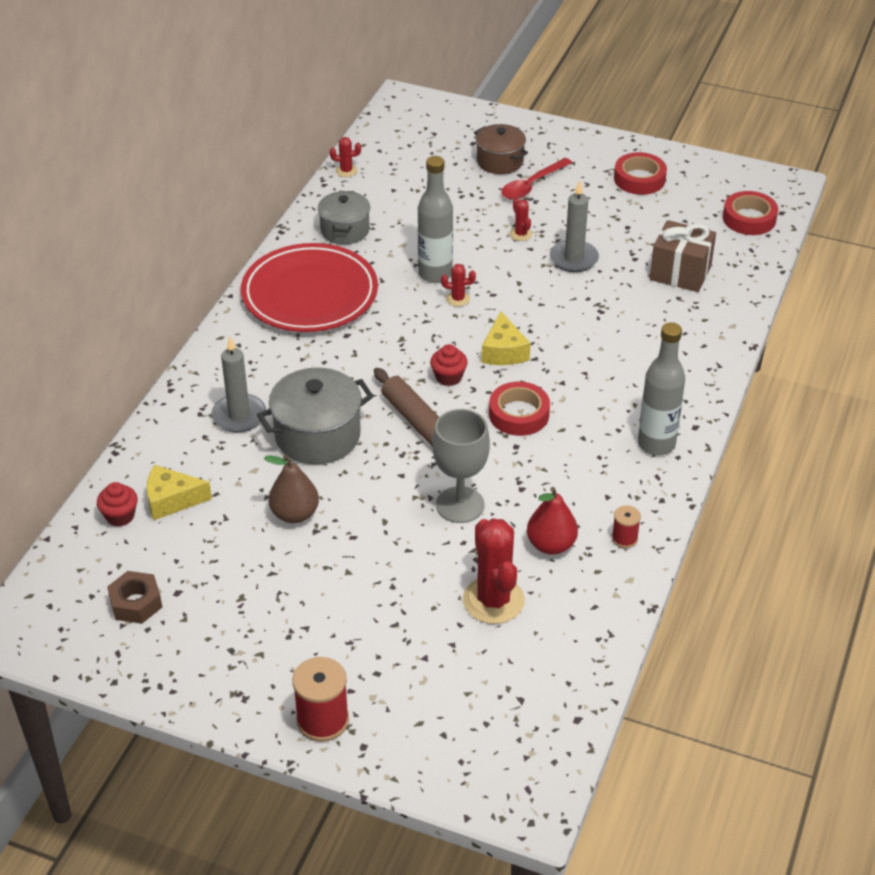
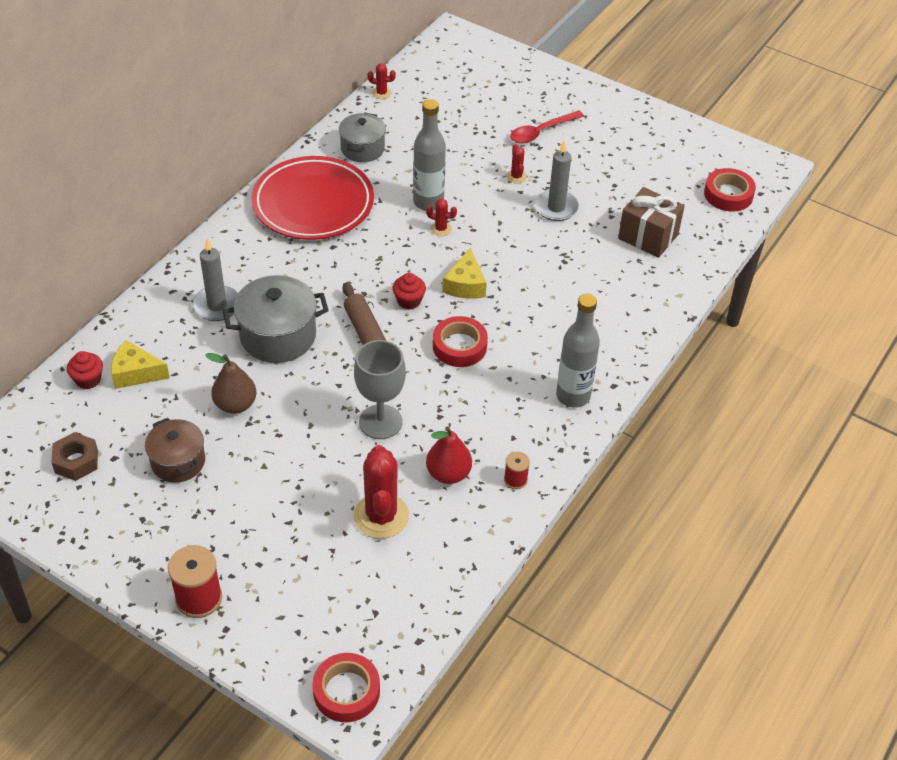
camera: 10 degrees right, 5 degrees up
brown pot [474,124,528,174] -> brown pot moved to [145,418,205,483]
red tape [614,152,667,195] -> red tape moved to [312,653,380,722]

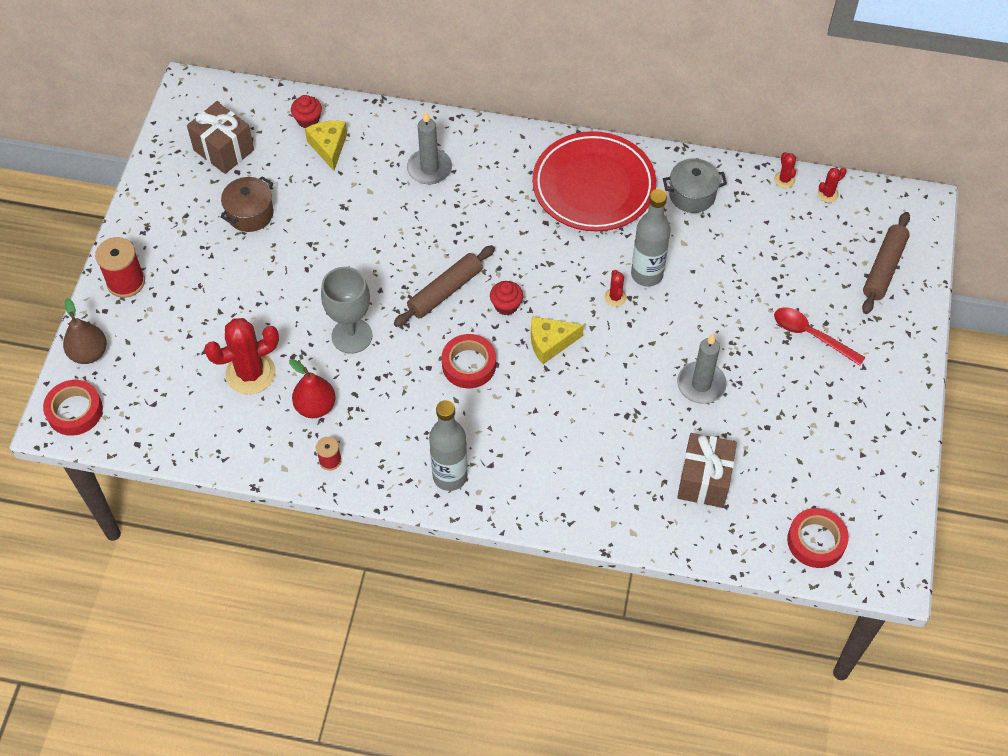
camera: 70 degrees right, 10 degrees up
brown nut [51,432,98,481] -> brown gift [187,101,254,174]
brown pear [206,353,256,414] -> brown pear moved to [63,298,107,364]
grey pot [223,275,329,363] -> none
red cactus [506,144,527,184] -> red cactus moved to [817,168,847,203]
none -> brown rolling pin [862,212,910,314]

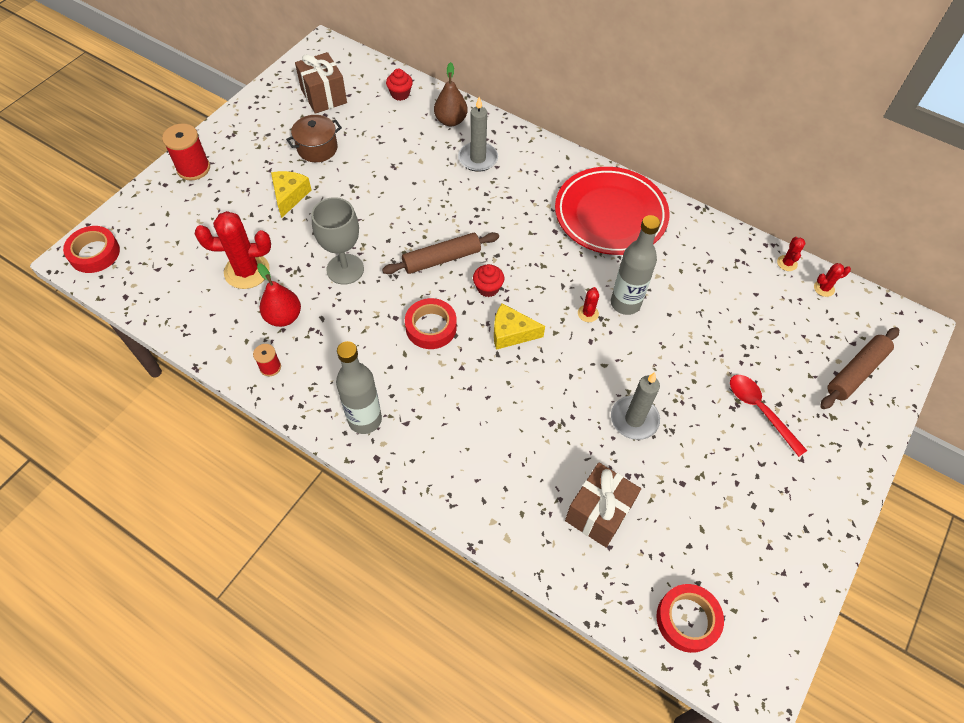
camera: 20 degrees right, 0 degrees up
brown pear [63,298,107,364] -> brown pear moved to [434,62,468,126]
yellow cheese [305,121,347,171] -> yellow cheese moved to [271,171,311,218]
grey pot [663,158,727,213] -> none

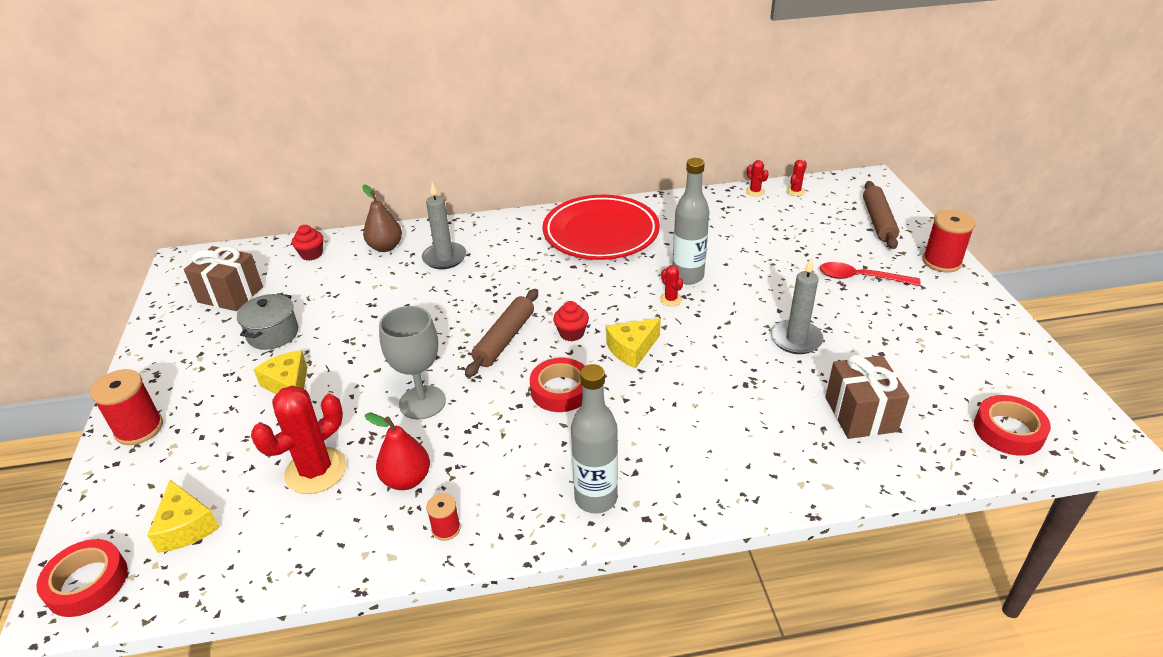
camera: 40 degrees left, 20 degrees down
brown pot [286,115,342,162] -> grey pot [237,293,298,350]
none -> yellow cheese [147,480,220,553]
none -> red spool [923,210,976,273]

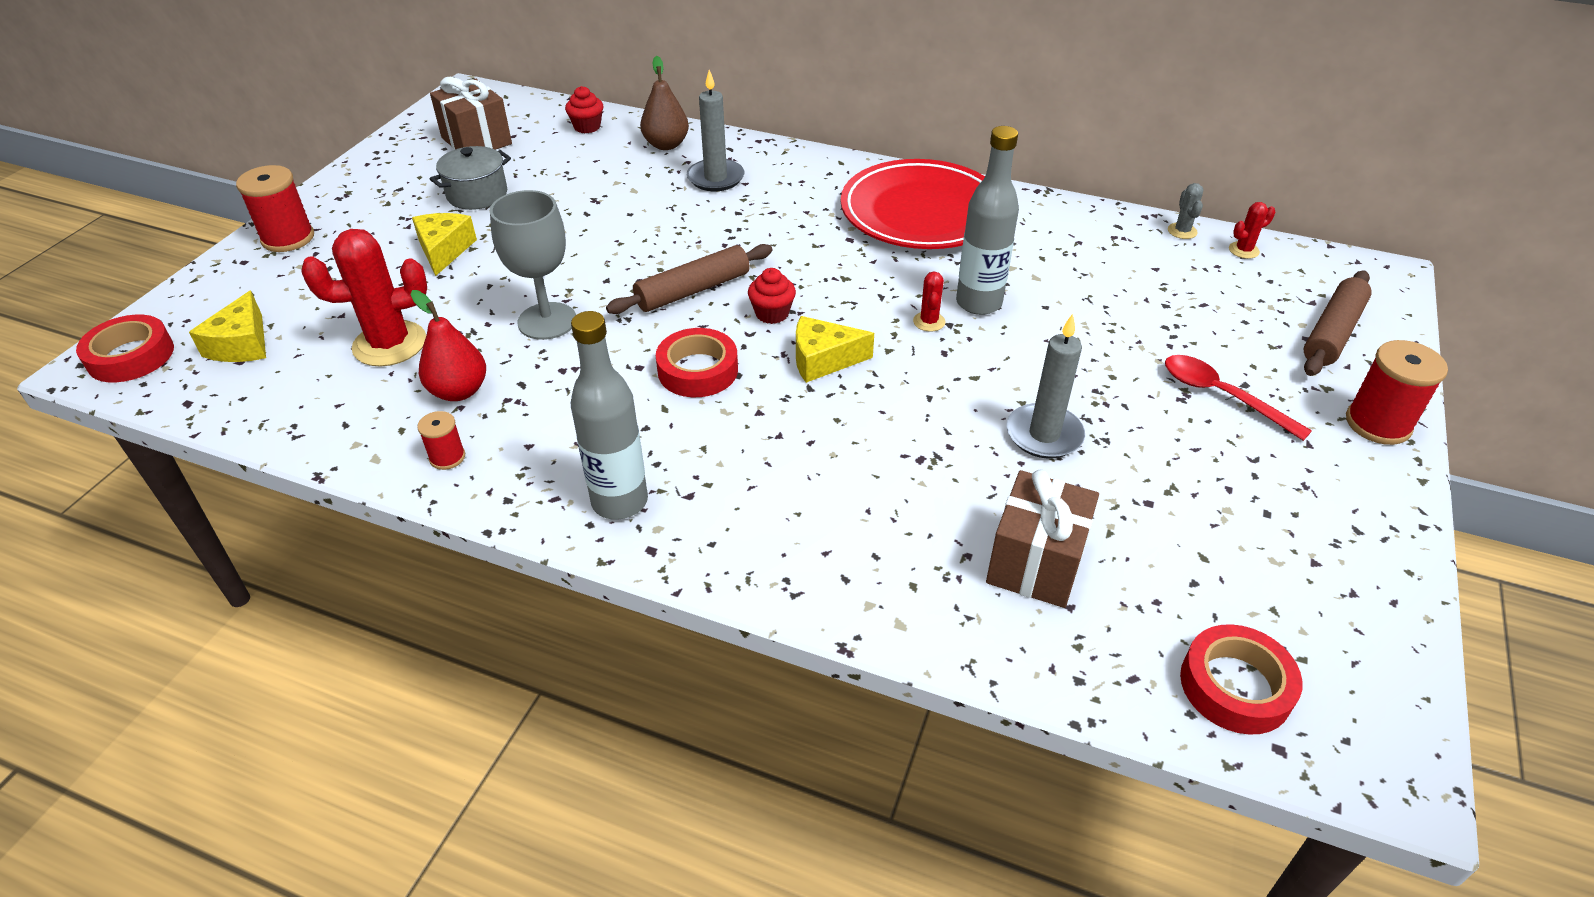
camera: 30 degrees right, 5 degrees up
red cactus [746,160,769,196] -> grey cactus [1168,183,1203,239]

